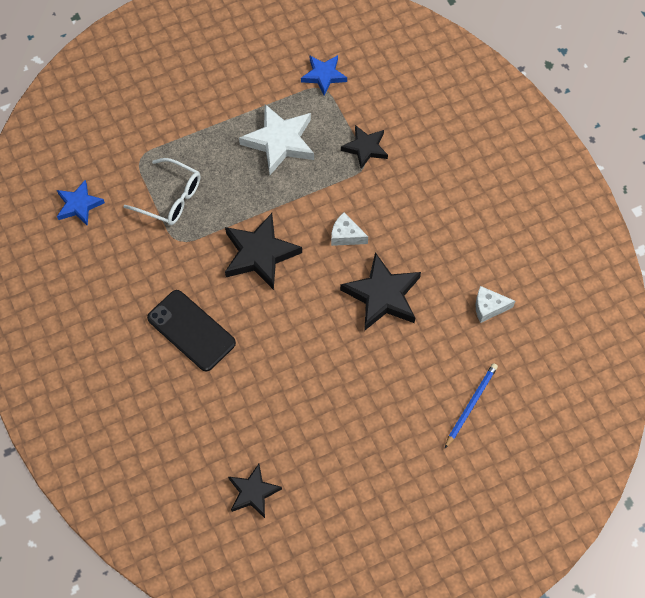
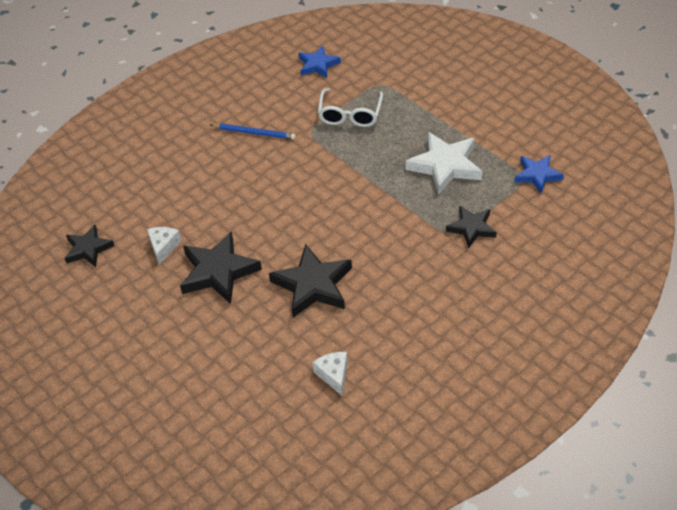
camera: 75 degrees right, 15 degrees down
black phone [147,290,236,371] -> none
black star [225,213,302,290] -> black star moved to [180,231,262,304]
white cheese [331,212,368,246] -> white cheese moved to [147,227,182,265]
blue pencil [445,363,498,448] -> blue pencil moved to [211,124,296,140]

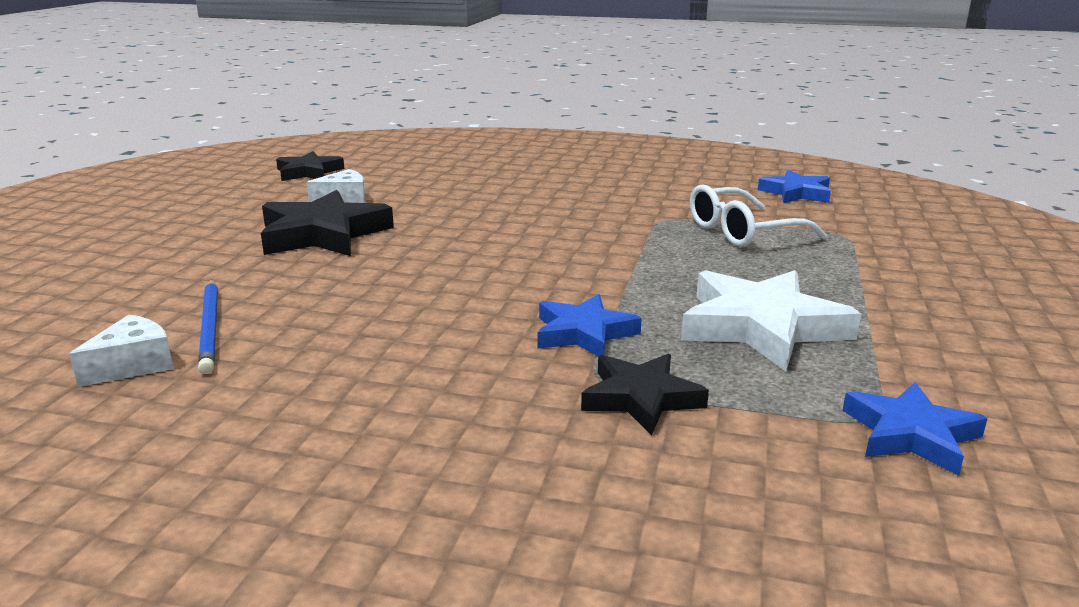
camera: 55 degrees right, 25 degrees down
blue pencil [211,124,296,140] -> blue pencil moved to [198,280,218,374]
black star [269,244,352,318] -> none
none -> blue star [537,294,642,356]

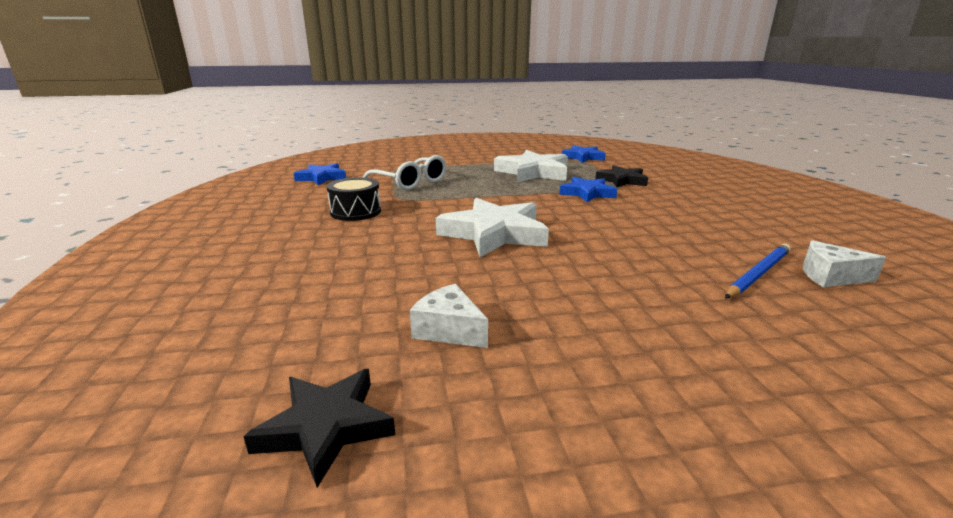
camera: 115 degrees left, 0 degrees up
black star [261,190,394,256] -> none
none -> black drum [327,177,381,221]
none -> white star [436,198,549,257]

